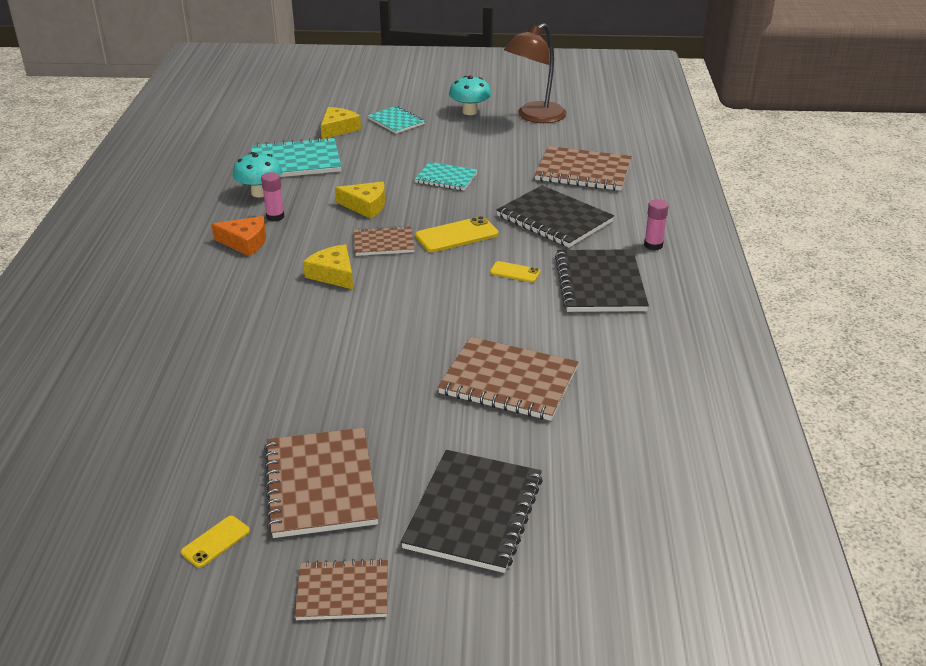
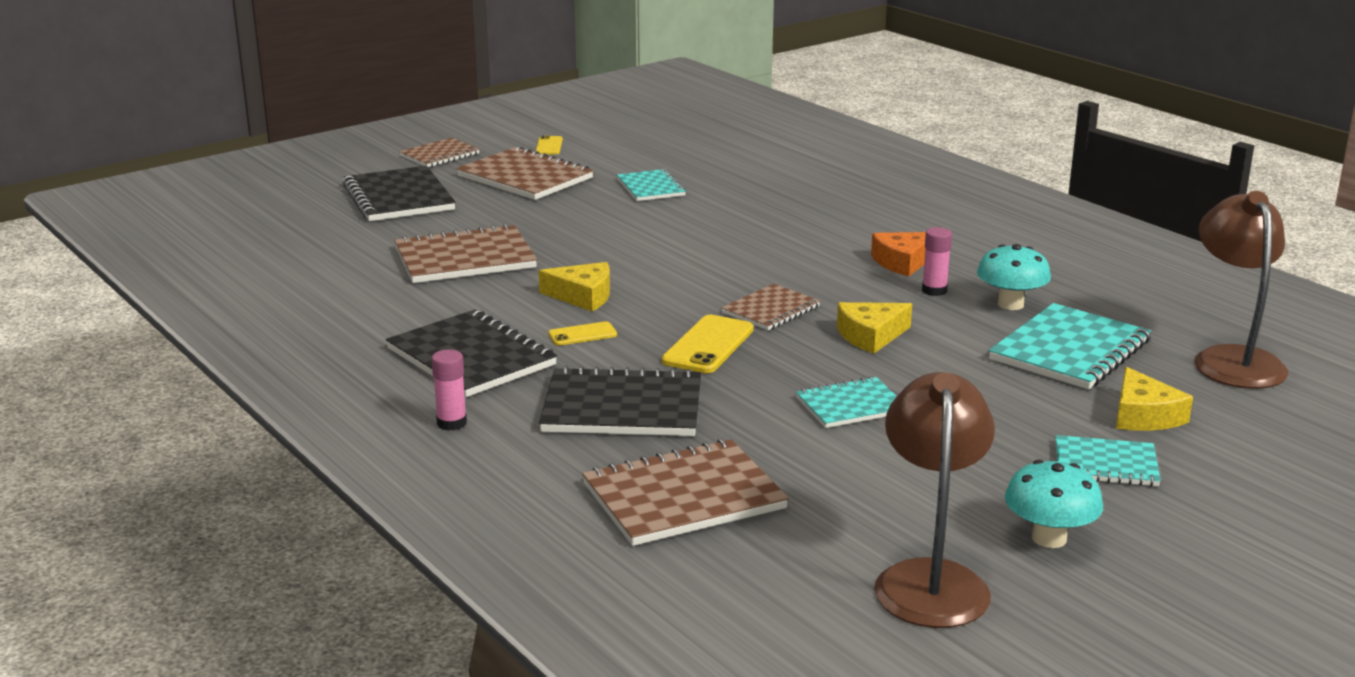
camera: 140 degrees right, 10 degrees down
yellow cheese [303,244,353,289] -> yellow cheese moved to [539,262,610,312]
none -> turquoise notebook [617,169,686,201]
none -> brown lamp [1194,191,1288,389]

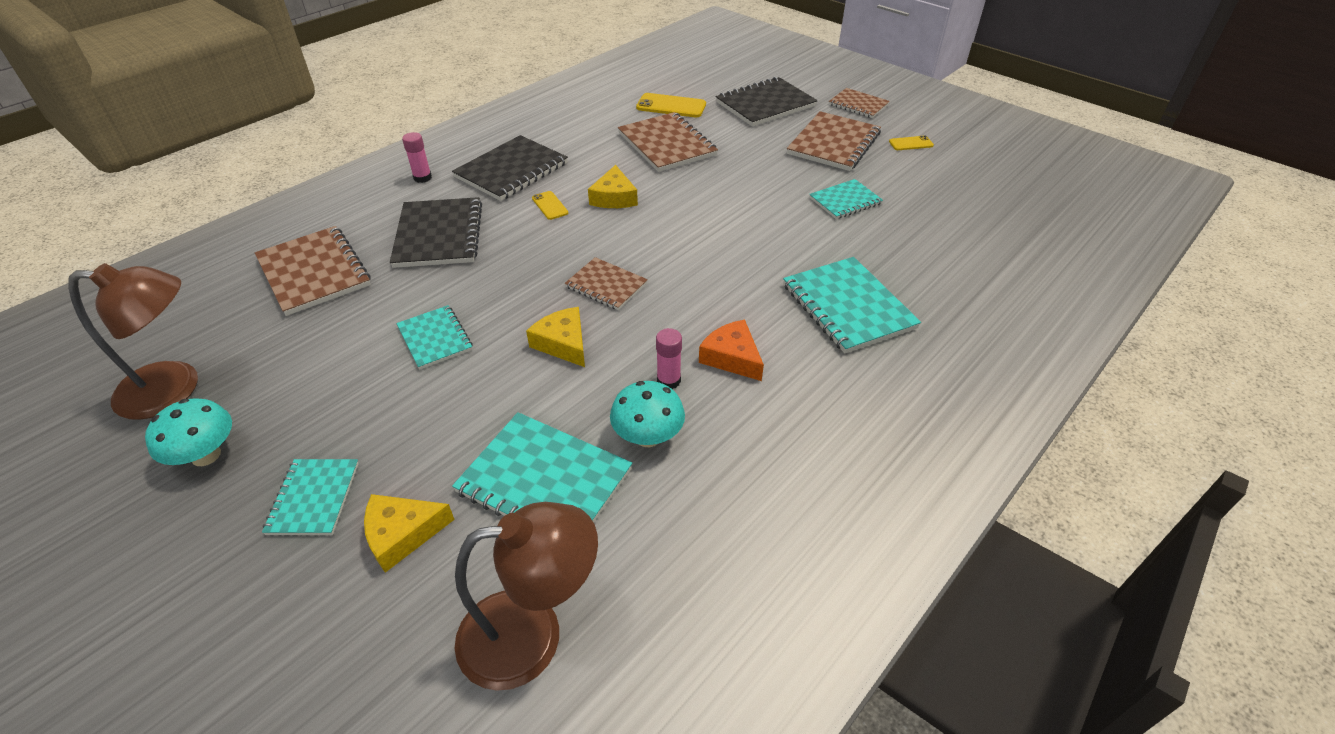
camera: 80 degrees right, 20 degrees up
yellow phone [662,315,754,373] -> yellow phone moved to [636,93,706,117]
none -> turquoise notebook [783,257,921,353]

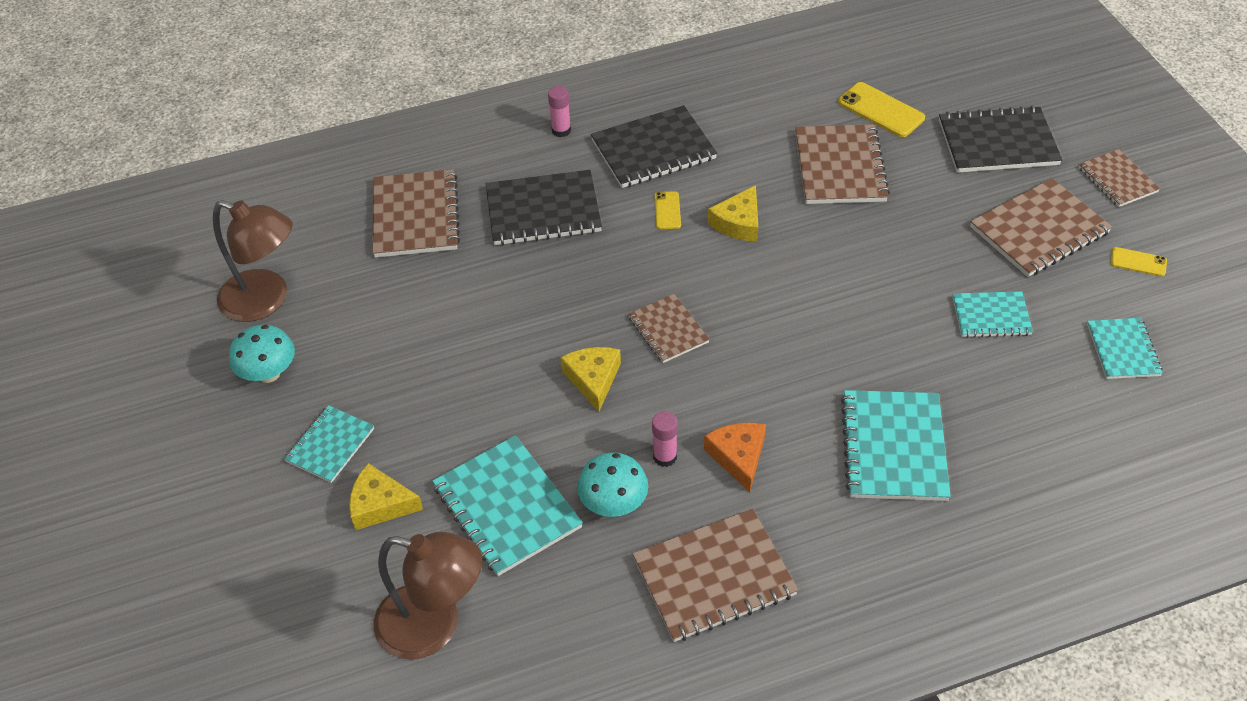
camera: 30 degrees right, 5 degrees up
black notebook [390,197,482,268] -> black notebook turned 60 degrees clockwise [486,170,602,246]
turquoise notebook [396,305,473,370] -> turquoise notebook moved to [1087,318,1163,379]
none -> brown notebook [633,509,798,642]

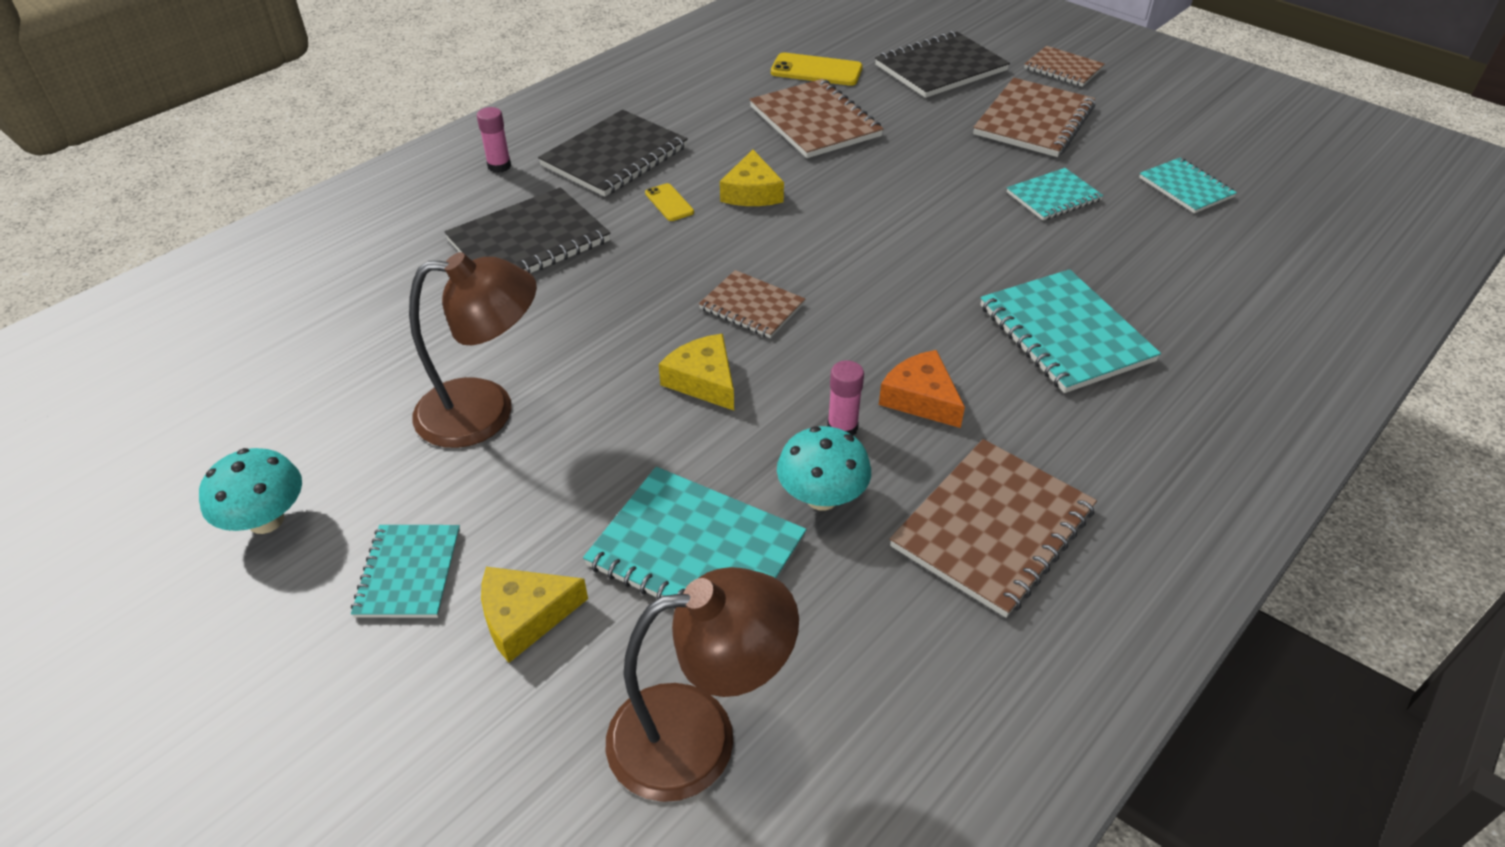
camera: 30 degrees left, 5 degrees down
brown lamp [213,200,293,322] -> brown lamp moved to [409,252,537,448]
brown notebook [373,169,460,258] -> none
yellow phone [1110,247,1167,276] -> none

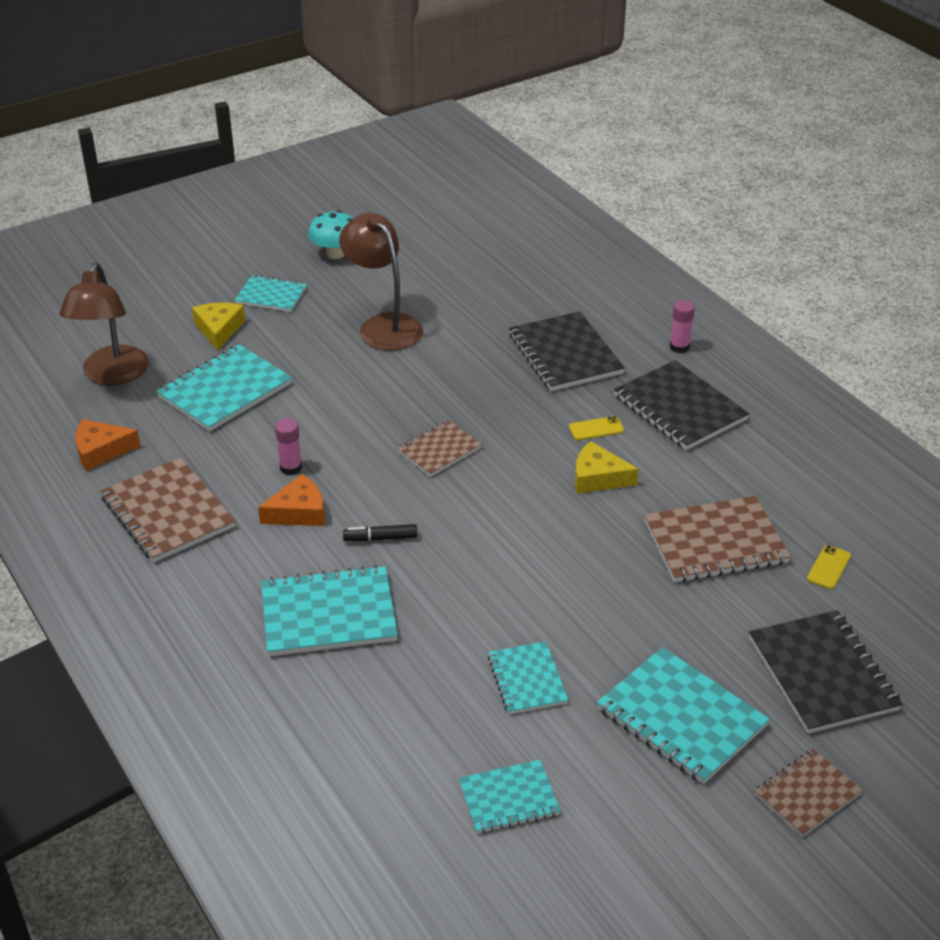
camera: 105 degrees right, 5 degrees down
brown lamp [409,252,537,448] -> brown lamp turned 135 degrees clockwise [339,213,423,351]
yellow cheese [659,334,734,411] -> none
yellow phone [771,53,863,86] -> yellow phone [807,545,851,589], size x0.57
turquoise mushroom [777,426,871,511] -> none
brown notebook [973,78,1095,157] -> turquoise notebook [597,647,770,784]
none -> orange cheese [76,419,140,471]
none -> black marker [343,524,418,542]

